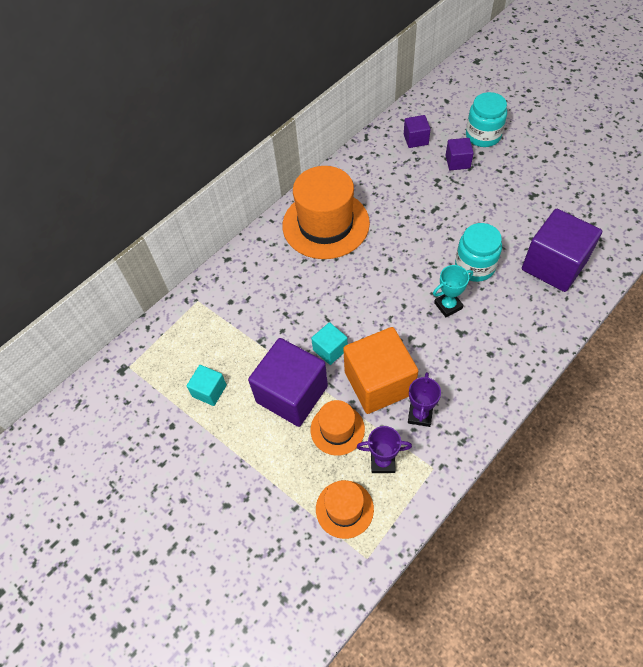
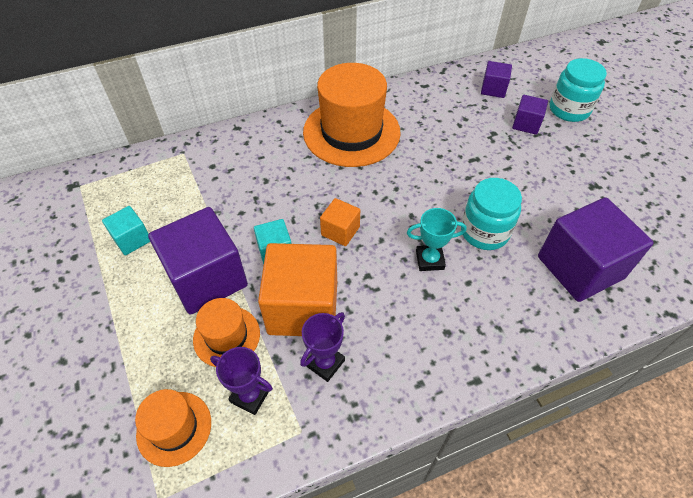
camera: 20 degrees right, 5 degrees down
none -> orange cube [320,198,360,246]

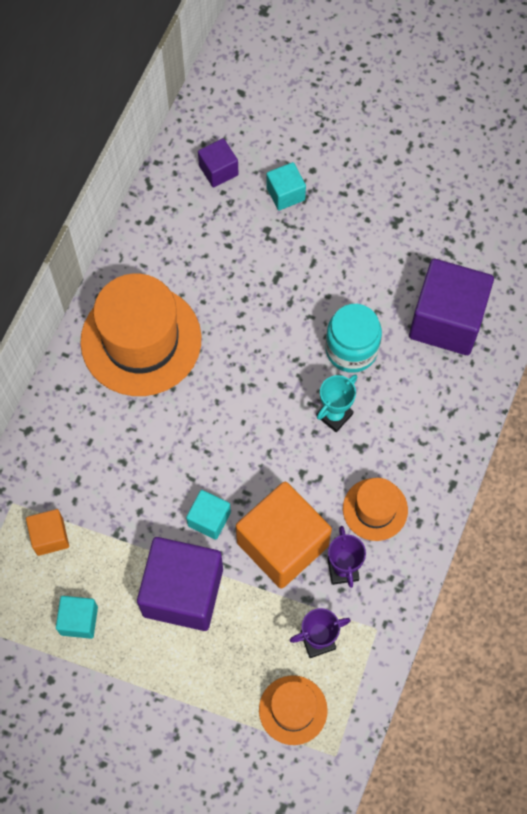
camera: 45 degrees left, 15 degrees up
orange hat [193,298,260,367] -> orange hat moved to [343,478,408,541]
orange cube [320,198,360,246] -> orange cube moved to [26,509,69,556]
purple cube [512,95,548,135] -> turquoise cube [266,162,306,210]
turquoise jar [550,58,607,122] -> none

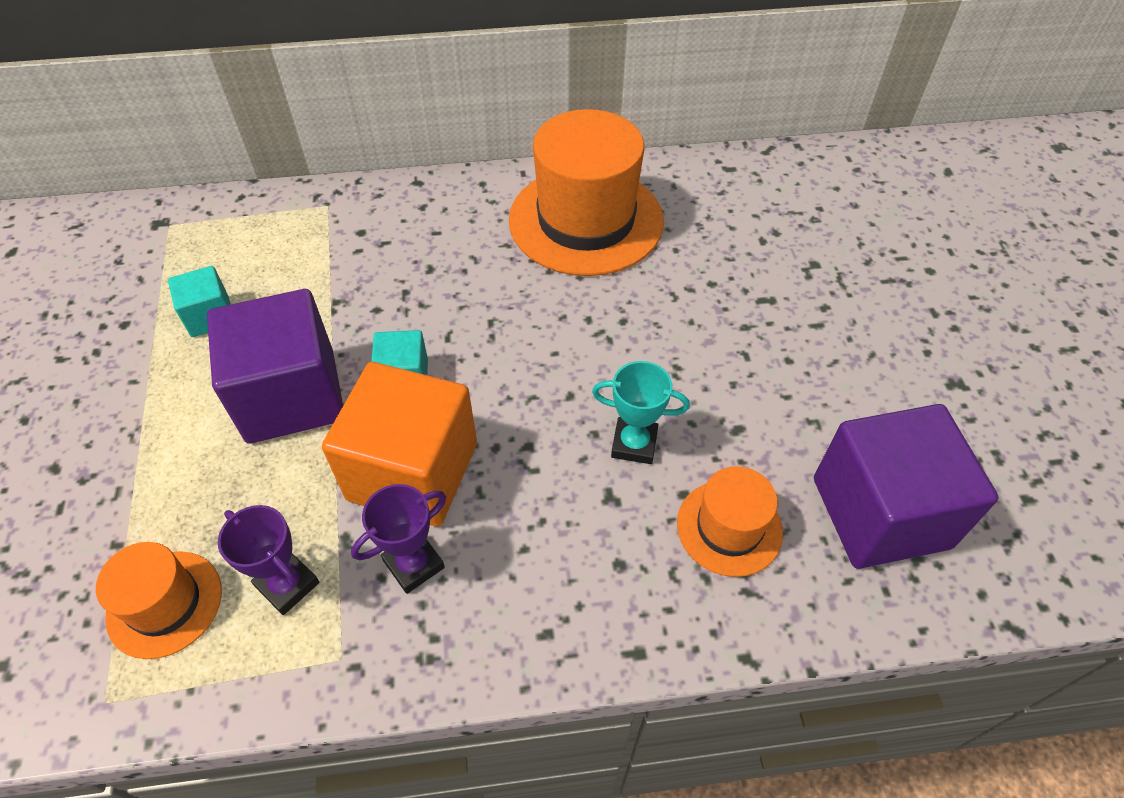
camera: 60 degrees right, 15 degrees down
orange cube [26,509,69,556] -> none
purple cube [198,138,239,188] -> none
turquoise cube [266,162,306,210] -> none
turquoise jar [326,304,382,373] -> none
orange hat [343,478,408,541] -> orange hat moved to [677,466,783,577]

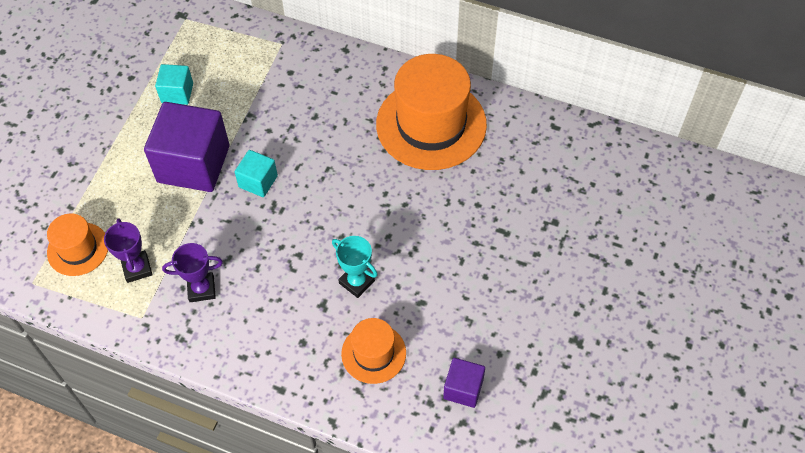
camera: 30 degrees right, 5 degrees up
orange cube [322,362,477,527] -> none
purple cube [814,404,999,569] -> purple cube [443,358,485,408], size x0.49

